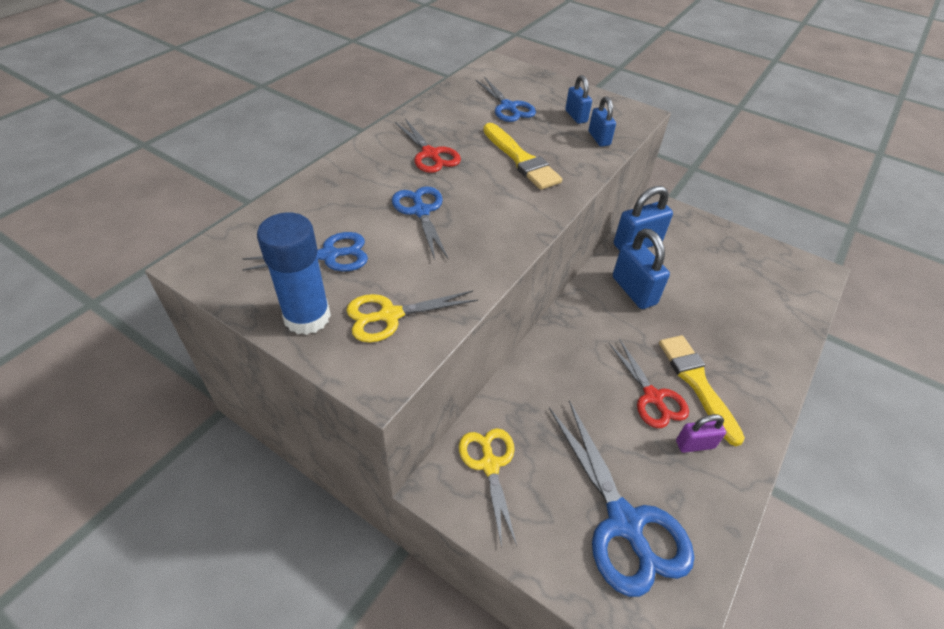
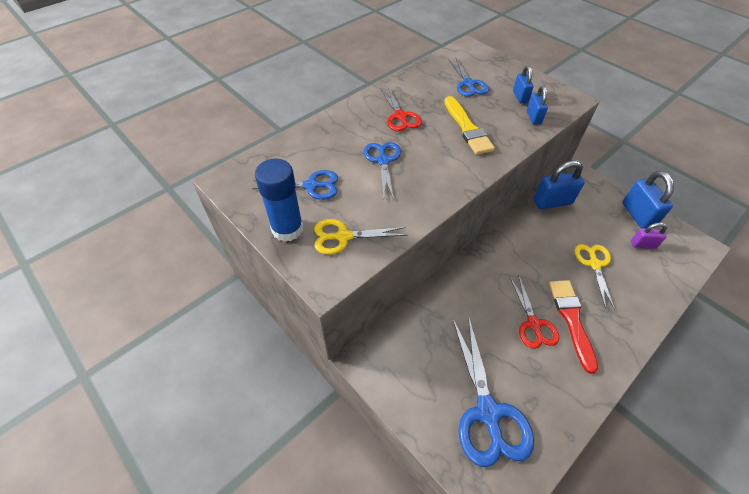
camera: 15 degrees right, 5 degrees up
yellow scissors [459,428,517,548] -> yellow scissors moved to [575,244,615,310]
blue padlock [613,229,670,309] -> blue padlock moved to [622,171,674,228]
yellow brush [659,335,745,446] -> red brush [549,280,598,374]
purple padlock [676,414,726,453] -> purple padlock moved to [631,223,667,249]

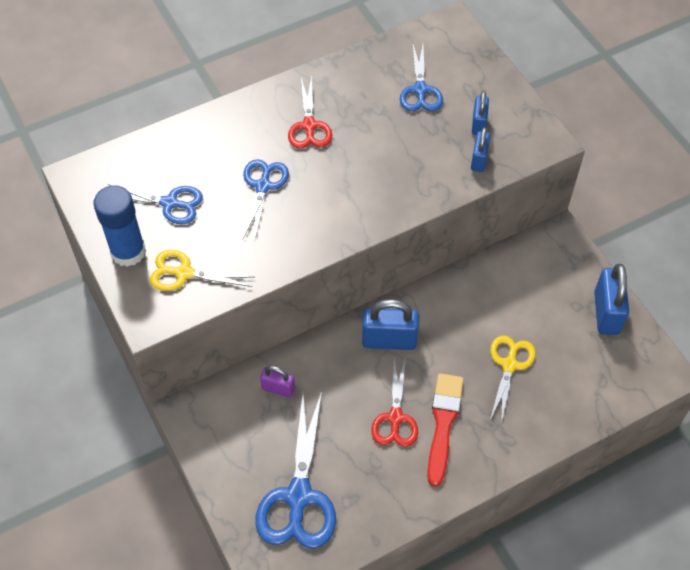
camera: 15 degrees right, 5 degrees up
yellow brush [444,96,495,155] -> none
blue padlock [533,161,585,209] -> blue padlock moved to [362,299,419,350]
purple padlock [631,223,667,249] -> purple padlock moved to [260,366,295,398]

